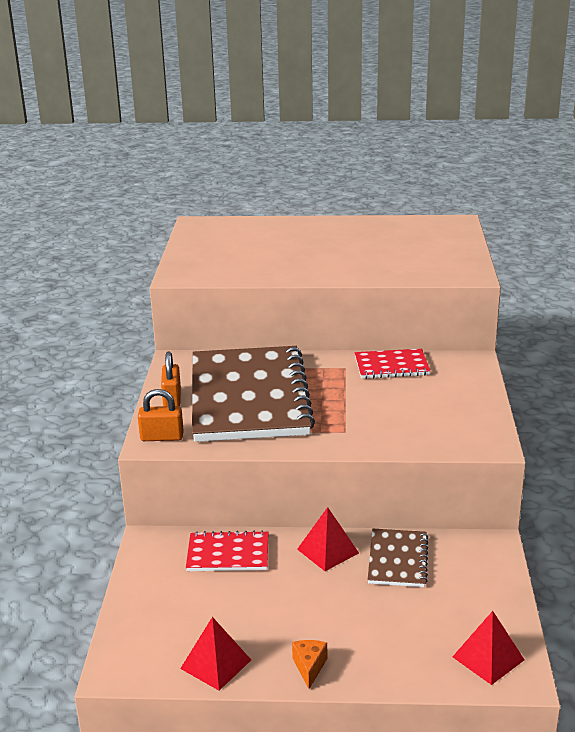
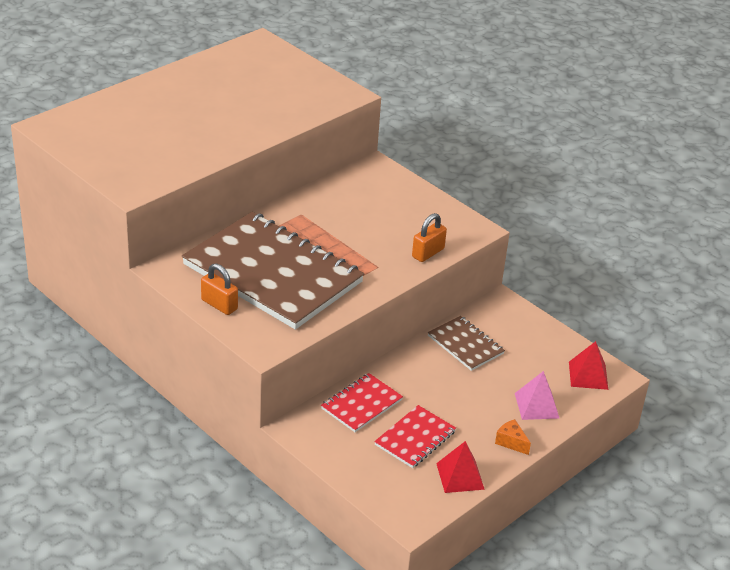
camera: 50 degrees left, 10 degrees up
orange padlock [138,389,184,441] -> orange padlock moved to [412,213,447,262]
red pyramid [297,507,359,571] -> none
red notebook [355,349,431,379] -> red notebook moved to [374,405,456,468]
none -> pink pyramid [515,371,560,420]

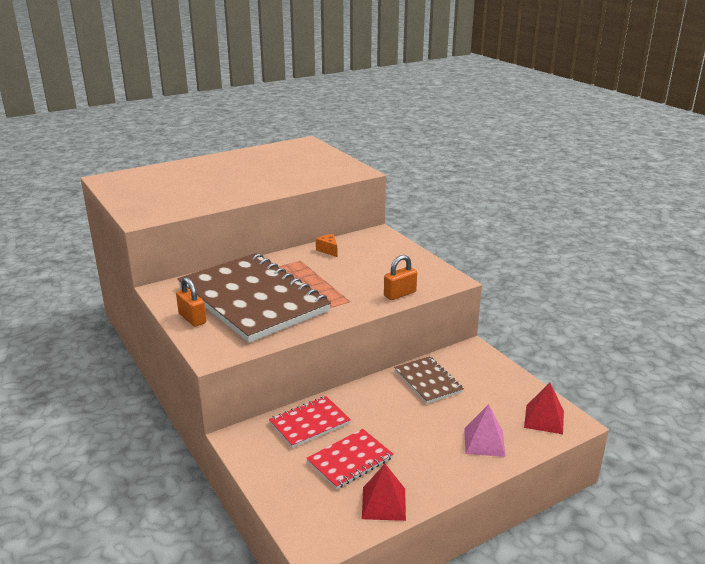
camera: 15 degrees right, 10 degrees down
orange cheese [495,419,531,455] -> orange cheese moved to [316,234,337,257]

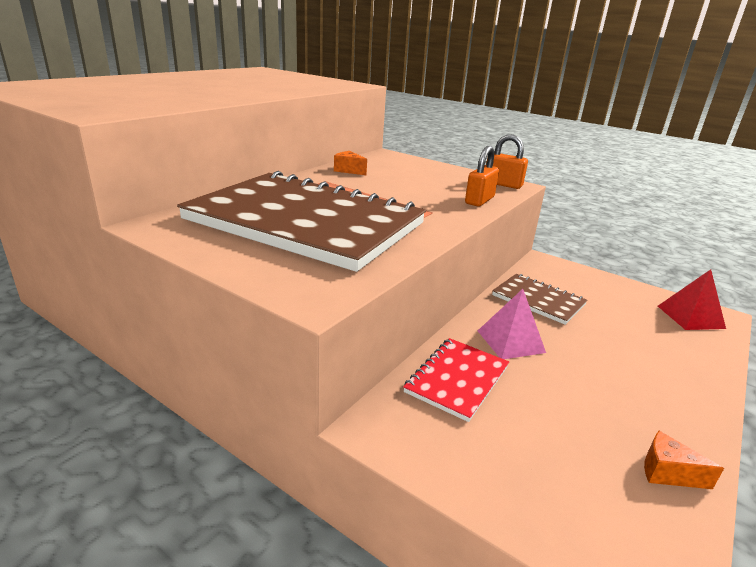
camera: 25 degrees left, 0 degrees up
orange padlock [176,277,206,327] -> orange padlock moved to [486,134,528,189]
red notebook [306,429,394,489] -> none
red pyramid [362,464,406,521] -> orange cheese [644,431,724,489]
pink pyramid [464,404,506,457] -> pink pyramid moved to [478,289,546,359]

